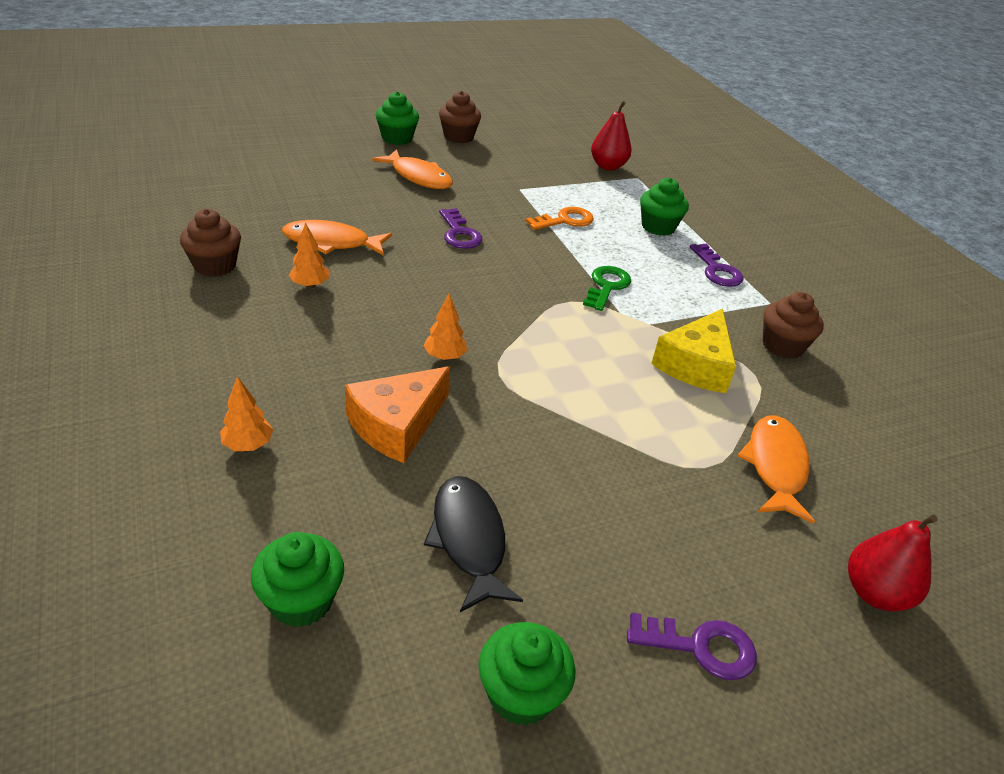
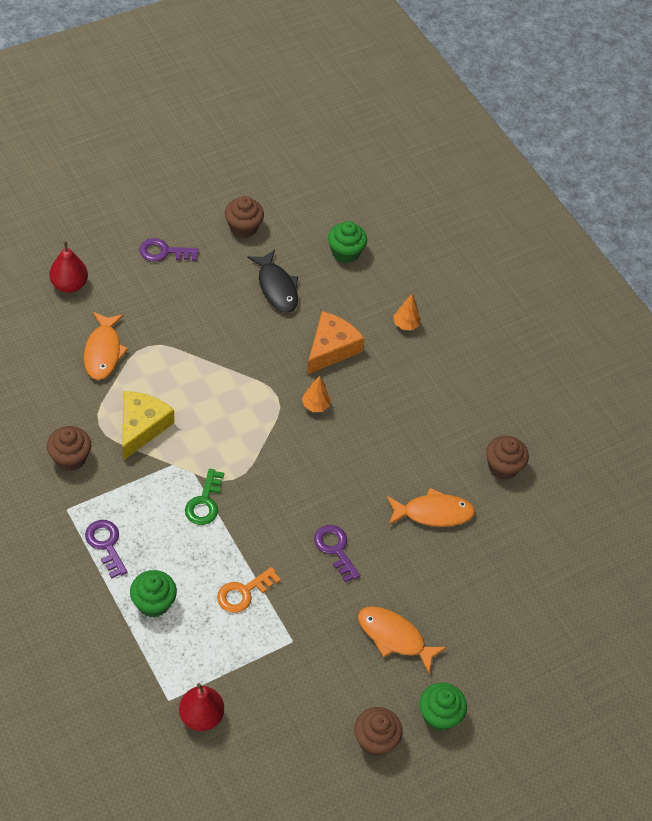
camera: 170 degrees right, 15 degrees up
orange tree [289,223,329,288] -> none
green cupcake [479,622,576,726] -> brown cupcake [225,196,264,238]

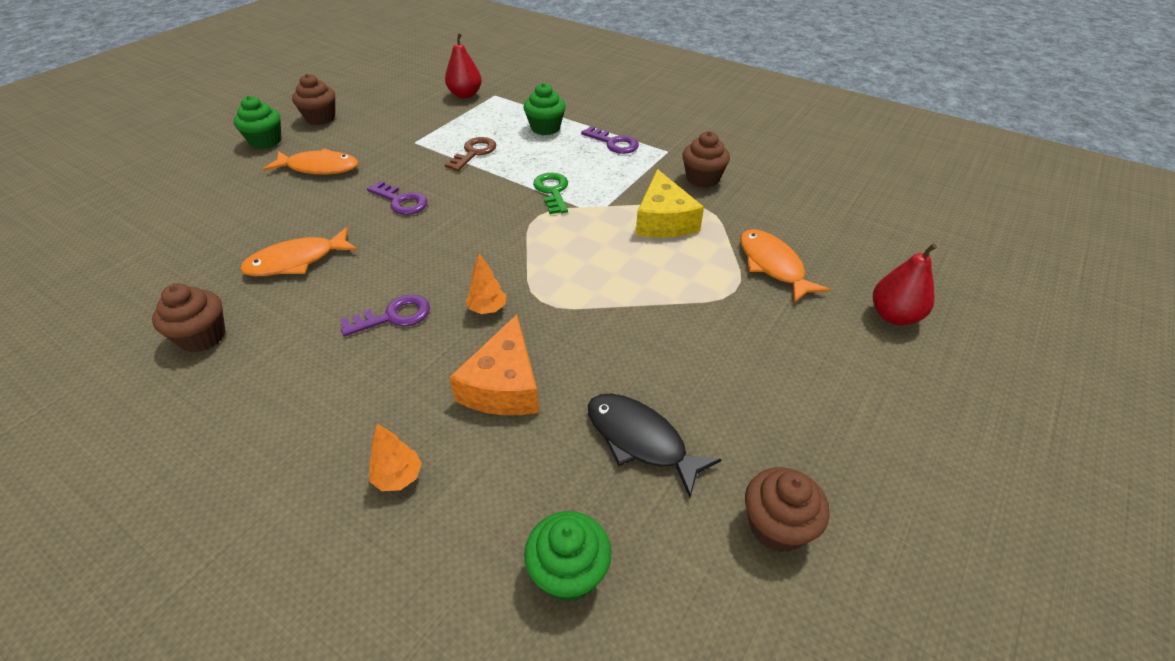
camera: 160 degrees right, 10 degrees down
purple key [139,238,199,262] -> purple key moved to [340,295,430,336]
orange key [217,567,281,613] -> brown key [445,137,496,171]

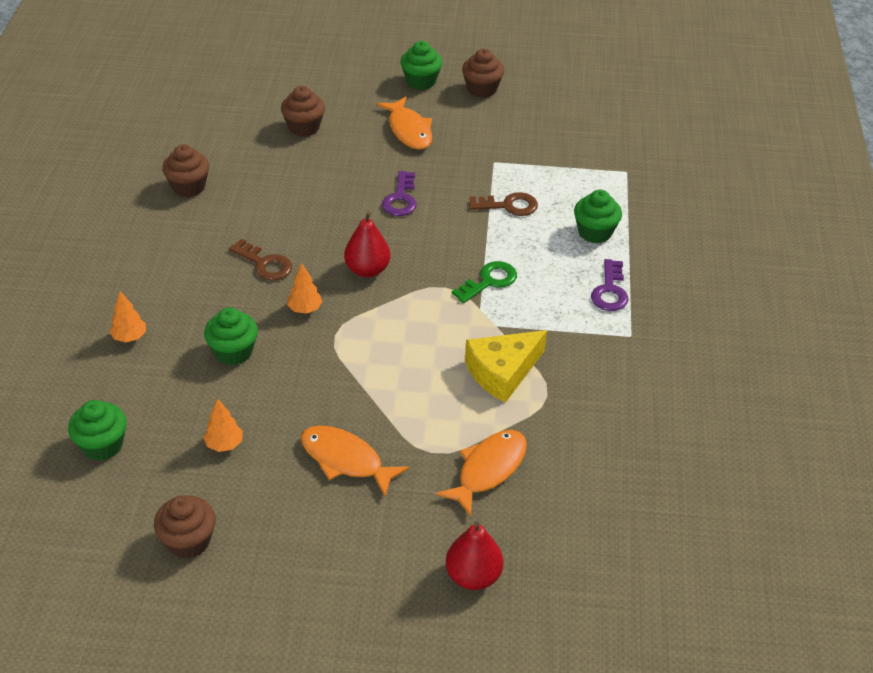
camera: 60 degrees right, 0 degrees up
orange fish [240,227,358,276] -> orange fish moved to [301,425,409,496]
purple key [340,295,430,336] -> brown key [229,239,292,281]
red pear [445,33,482,99] -> red pear moved to [344,212,391,277]
orange cheese [450,315,539,415] -> green cupcake [204,308,258,366]
black fish [588,394,722,498] -> orange tree [203,399,243,452]
brown cupcake [682,131,730,188] -> brown cupcake moved to [281,86,325,137]

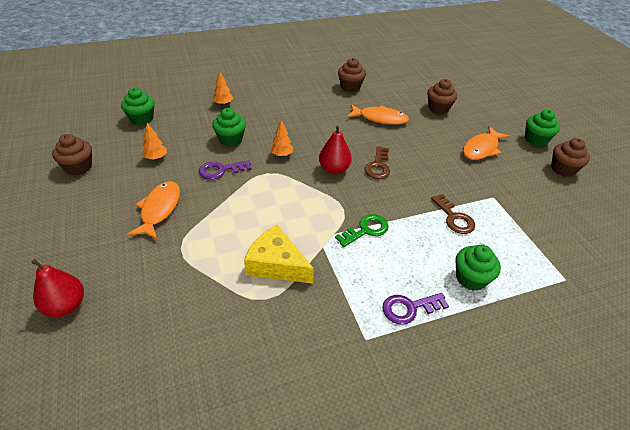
camera: 65 degrees right, 0 degrees up
brown key [229,239,292,281] -> brown key moved to [365,146,390,179]
purple key [382,171,417,216] -> purple key moved to [199,160,252,180]
orange fish [436,430,527,516] -> orange fish moved to [347,104,409,125]
green key [452,261,517,303] -> green key turned 60 degrees counterclockwise [335,214,389,247]

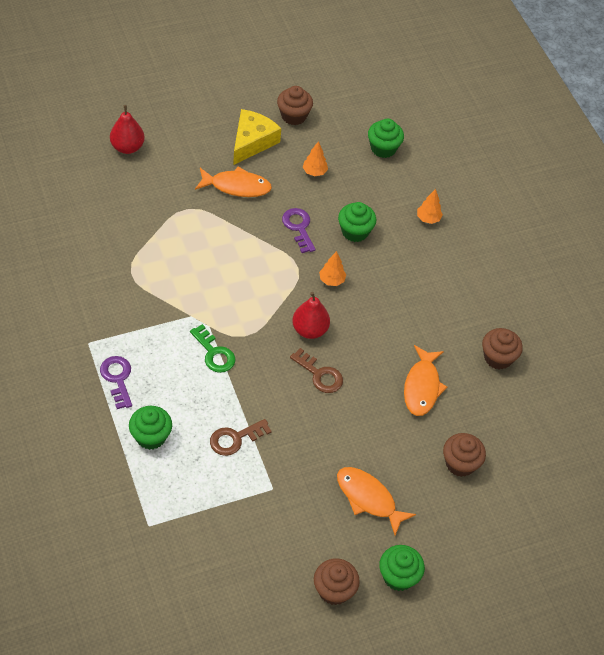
camera: 85 degrees right, 10 degrees up
yellow cheese [244,225,314,284] -> yellow cheese moved to [233,109,281,165]
brown key [365,146,390,179] -> brown key turned 150 degrees counterclockwise [290,348,343,393]

